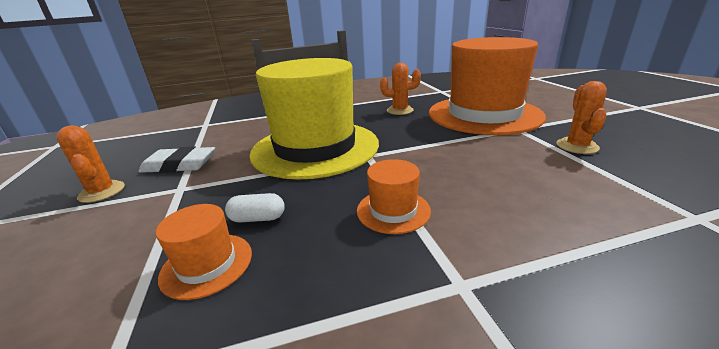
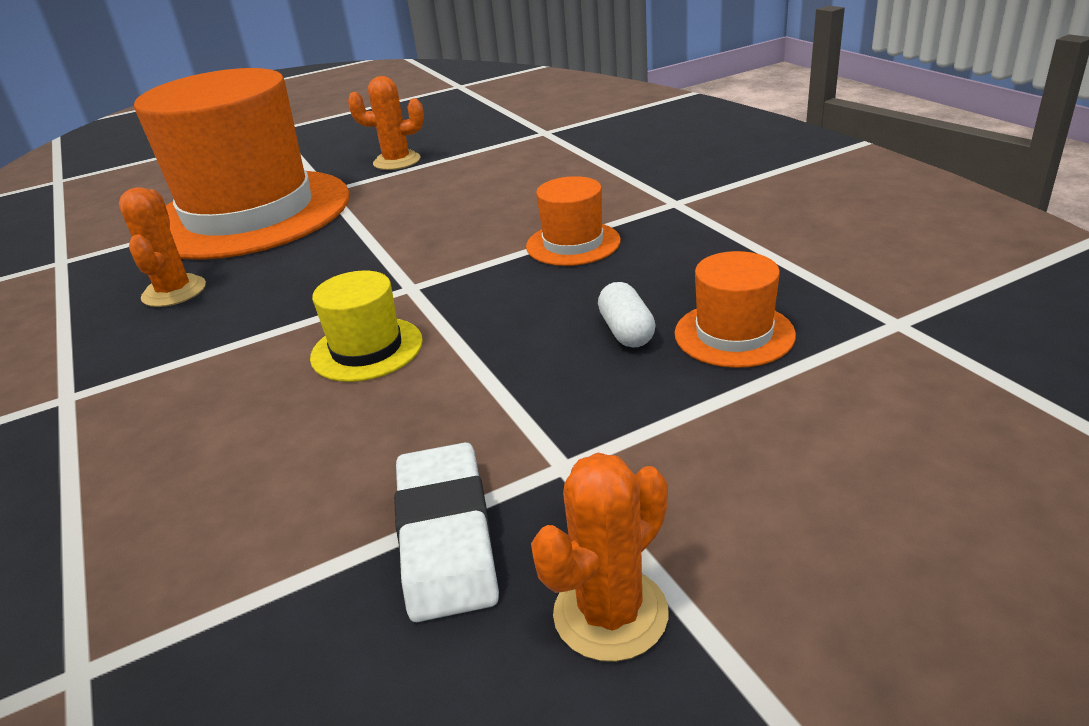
camera: 100 degrees left, 5 degrees up
yellow hat [249,58,379,180] -> yellow hat [310,271,423,382], size x0.40

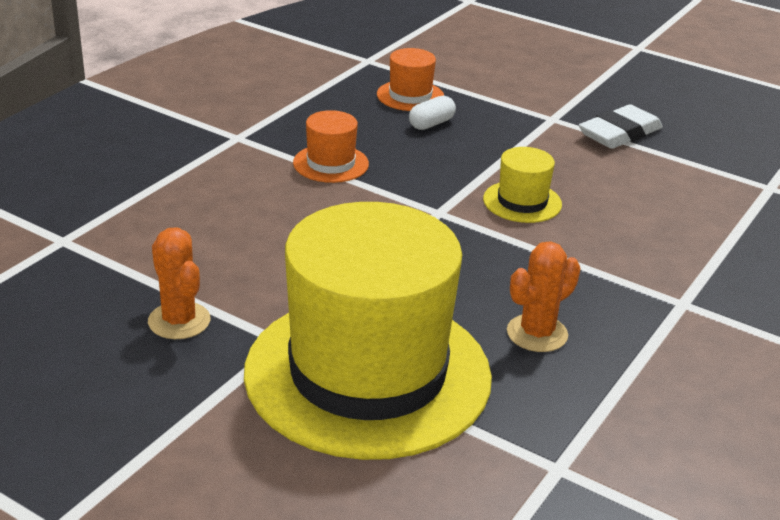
camera: 125 degrees left, 0 degrees up
orange hat [134,68,350,260] -> yellow hat [244,202,492,460]
orange cactus [531,453,669,662] -> none

